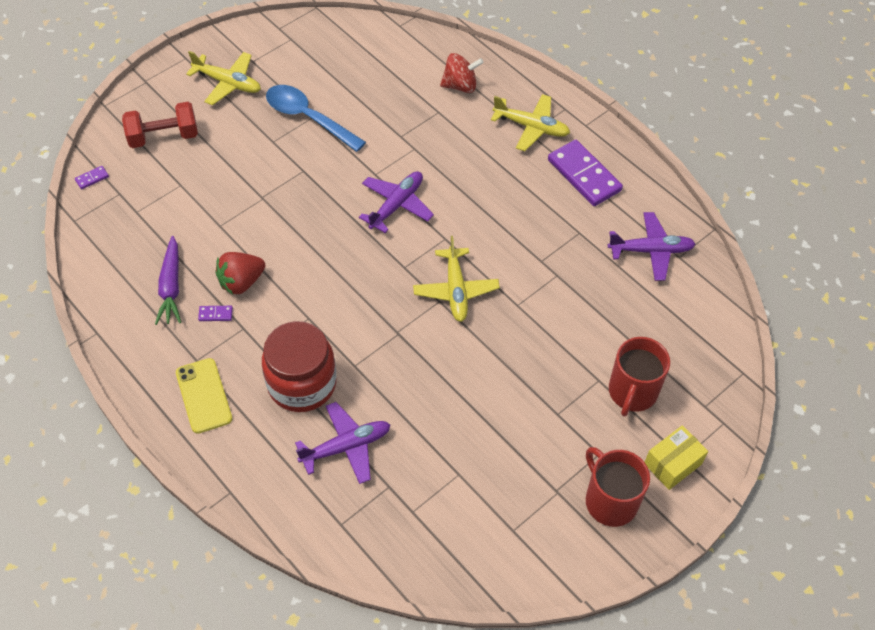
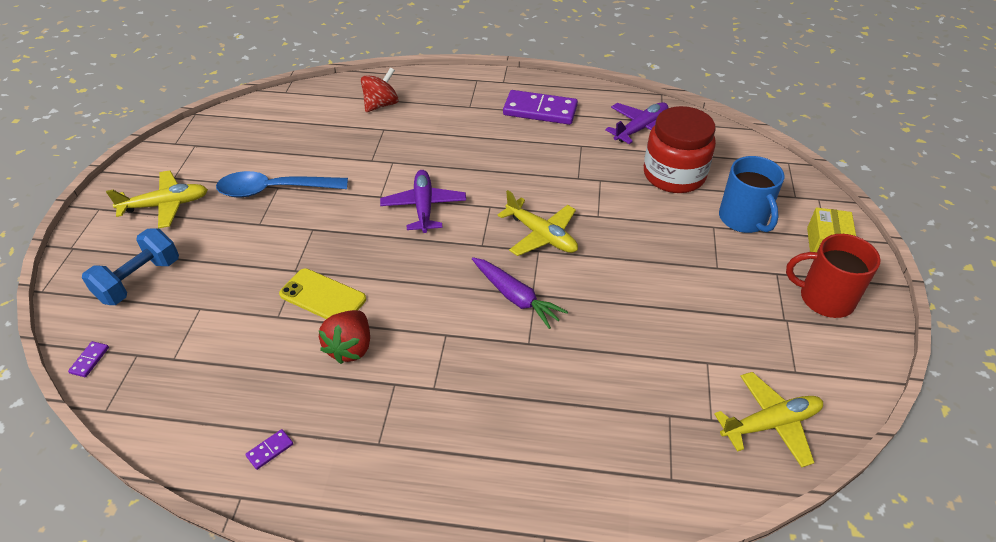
camera: 40 degrees left, 10 degrees down
red dumbbell [122,102,198,148] -> blue dumbbell [82,228,179,305]
purple carrot [155,236,181,325] -> purple carrot moved to [472,257,568,329]
yellow phone [176,358,232,434] -> yellow phone moved to [279,268,366,319]
purple domino [198,306,233,321] -> purple domino moved to [245,429,293,470]
red jar [262,321,337,412] -> red jar moved to [644,106,716,193]
purple plane [295,402,390,484] -> none
yellow plane [491,94,570,151] -> yellow plane moved to [714,372,823,468]
red mug [609,337,670,417] -> blue mug [719,156,784,233]

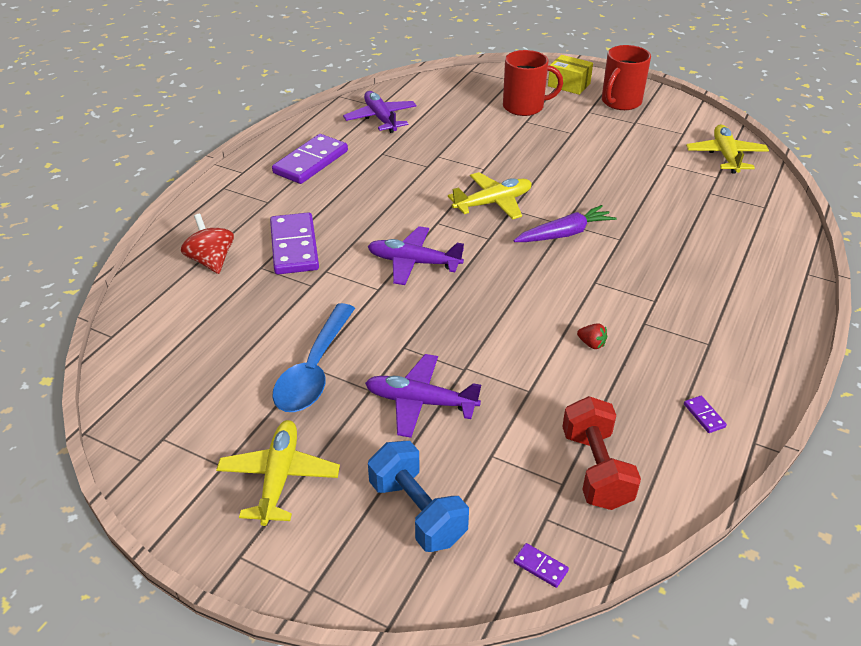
camera: 70 degrees left, 5 degrees down
yellow phone [279,268,366,319] -> none
red strawberry [319,310,370,364] -> red strawberry [577,323,607,349], size x0.49
red jar [644,106,716,193] -> none
blue mug [719,156,784,233] -> red mug [503,50,563,116]
none -> purple domino [270,212,319,274]
none -> purple plane [365,354,481,438]
none -> red dumbbell [562,396,641,510]

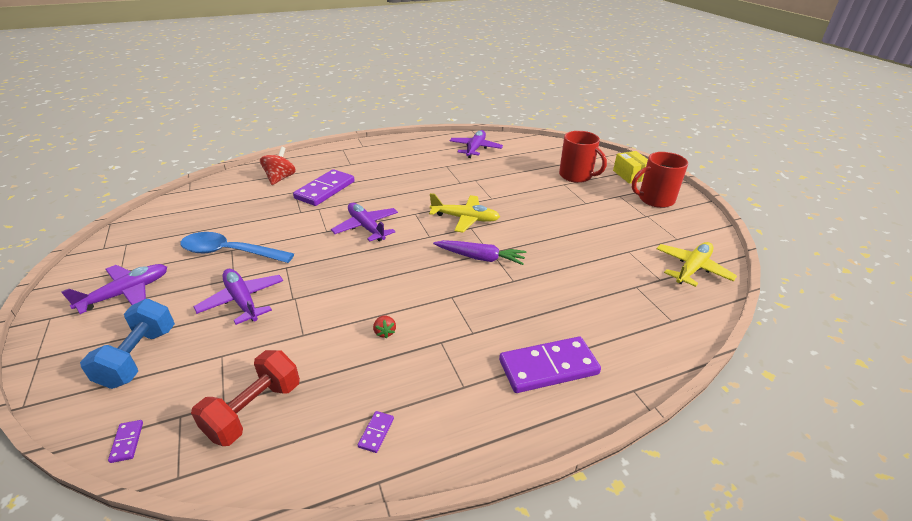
camera: 40 degrees right, 5 degrees down
yellow plane [216,420,340,526] -> purple plane [61,264,167,314]
purple domino [272,134,348,184] -> purple domino moved to [499,337,601,393]
blue spoon [272,303,355,412] -> blue spoon turned 45 degrees clockwise [180,232,294,263]

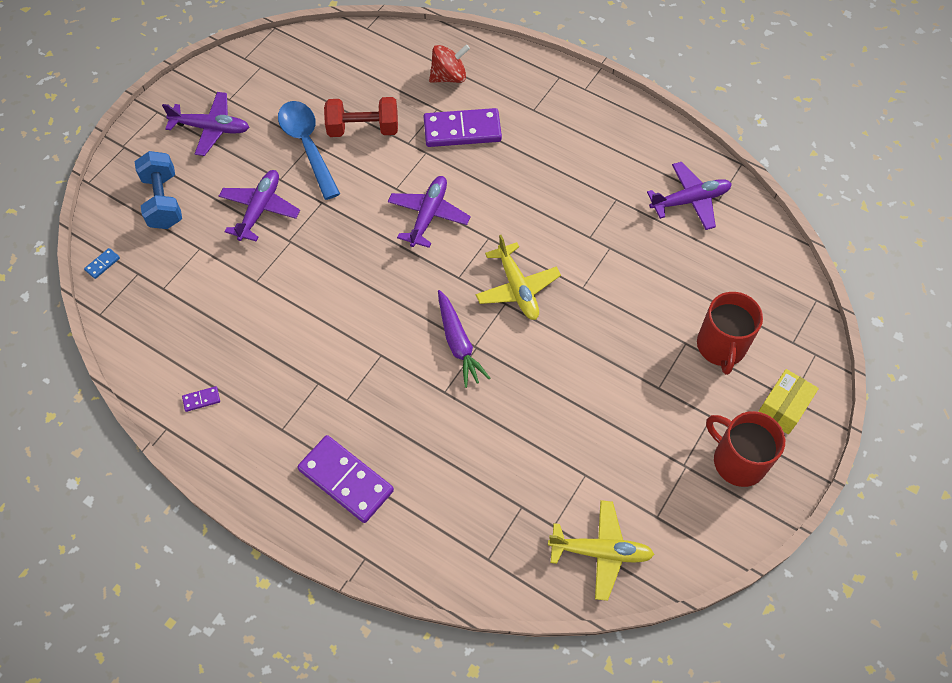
camera: 55 degrees right, 25 degrees up
blue dumbbell [80,299,175,389] -> blue dumbbell turned 75 degrees counterclockwise [135,151,182,229]
purple domino [108,420,143,463] -> blue domino [84,248,120,279]
red dumbbell [191,350,300,446] -> red dumbbell moved to [324,97,398,137]
red strawberry [373,315,396,339] -> none

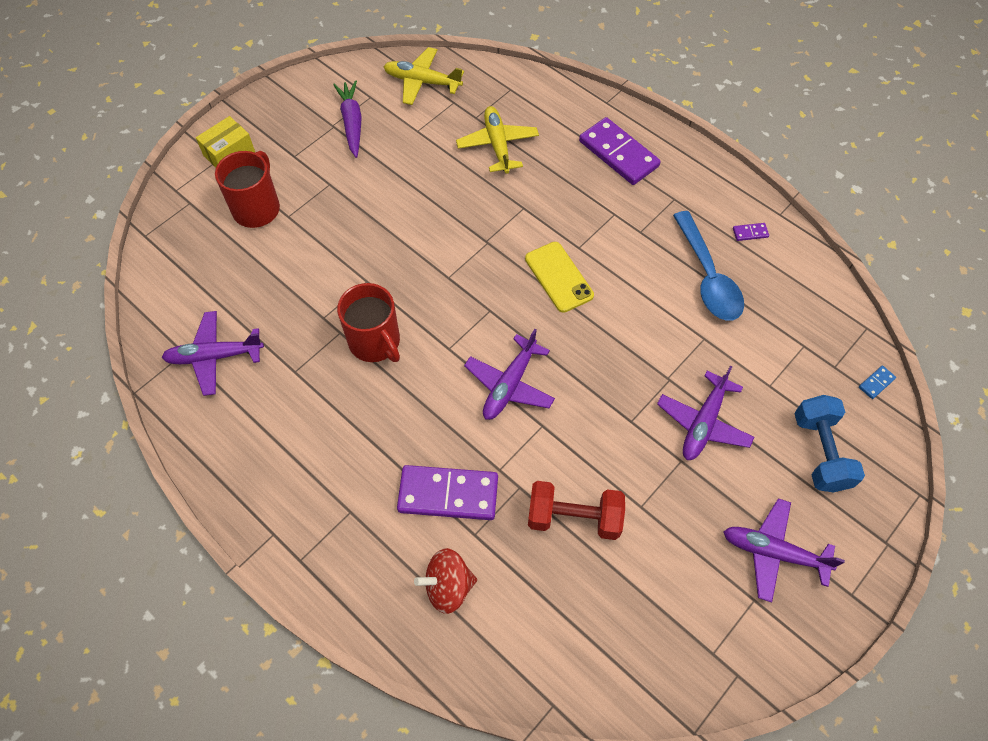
camera: 170 degrees left, 0 degrees up
blue spoon [278,101,340,200] -> blue spoon moved to [673,211,744,321]
purple carrot [438,290,490,388] -> purple carrot moved to [333,80,362,158]
yellow plane [476,235,561,320] -> yellow plane moved to [456,106,539,174]
red mug [706,411,785,487] -> red mug moved to [337,283,400,362]
none -> yellow phone [525,242,594,313]

